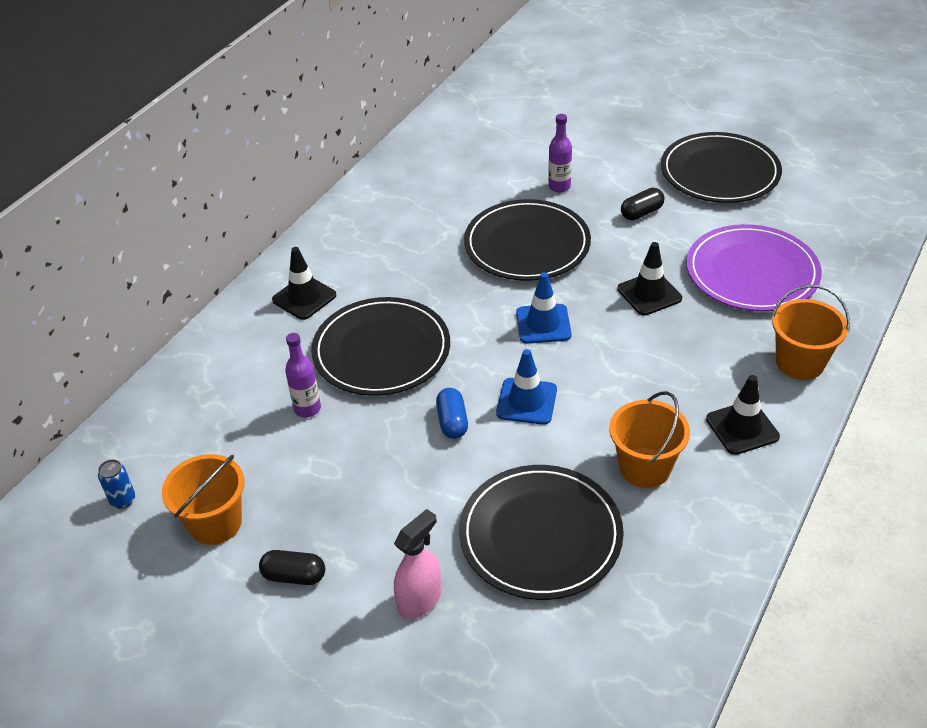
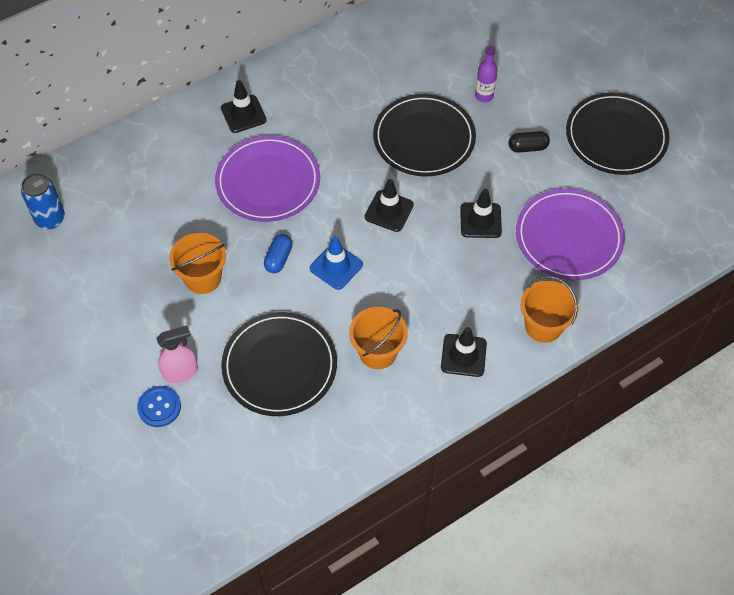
camera: 25 degrees right, 15 degrees up
blue can [98,459,135,509] -> blue can [21,173,65,229], size x1.72
orange bucket [162,454,244,545] -> orange bucket moved to [169,233,226,294]
black capsule [259,550,325,585] -> none
purple bottle [285,333,321,418] -> none
black plate [311,297,450,396] -> purple plate [215,136,320,222]
blue traffic cone [516,272,572,344] -> black traffic cone [365,179,414,232]
none -> blue button [137,386,181,427]

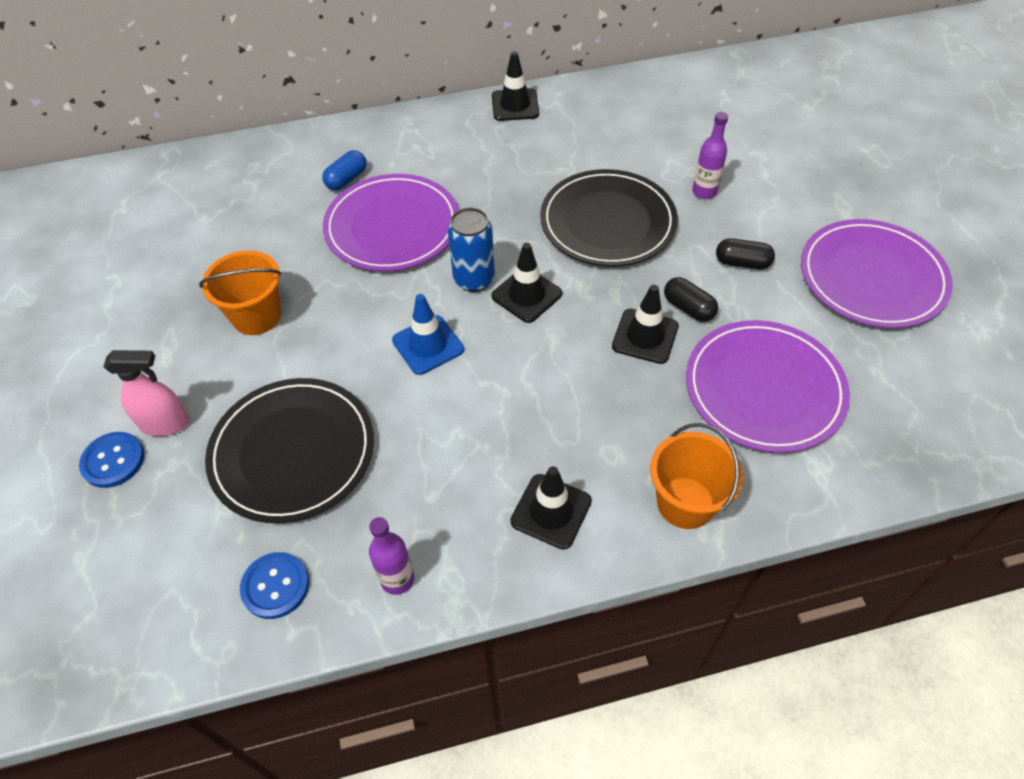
camera: 20 degrees right, 5 degrees down
blue can [21,173,65,229] -> blue can moved to [448,207,495,292]
black traffic cone [221,80,267,133] -> black traffic cone moved to [492,51,539,121]
blue capsule [264,234,293,273] -> blue capsule moved to [322,150,366,190]
orange bucket [349,307,408,369] -> none
black plate [566,92,670,175] -> purple plate [801,219,953,328]
none -> blue button [240,552,309,619]
none -> purple bottle [369,517,414,595]
none -> black capsule [664,277,718,322]

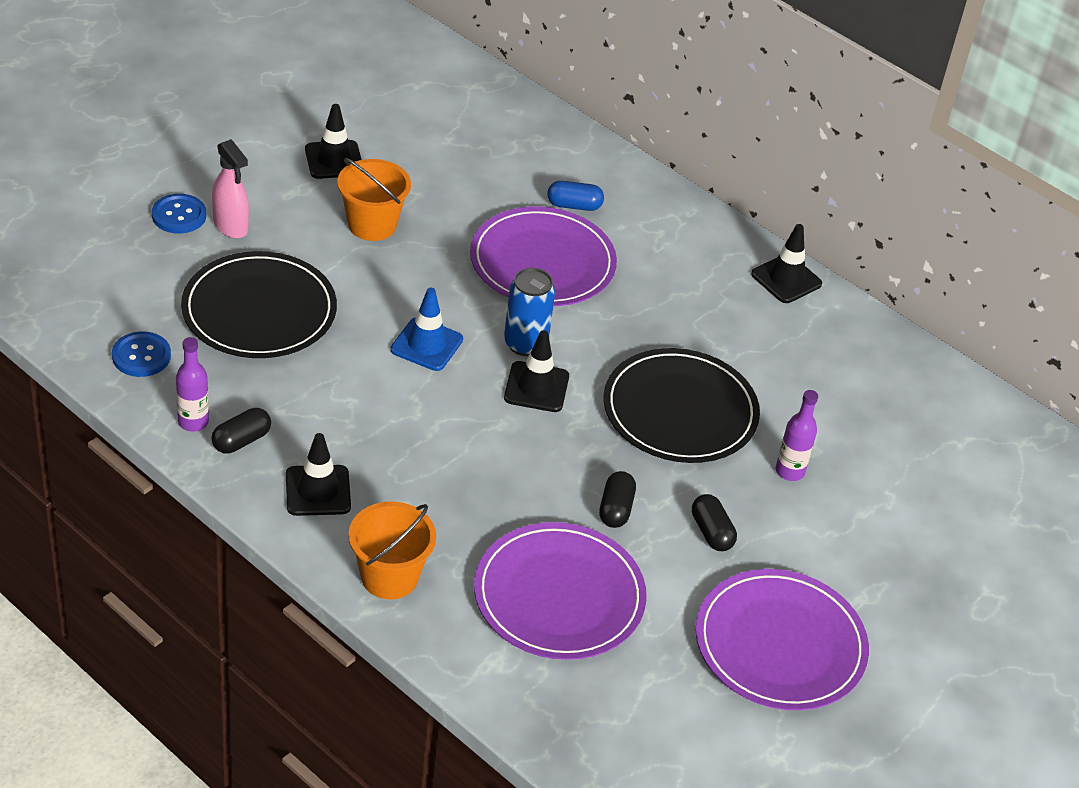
camera: 50 degrees right, 10 degrees down
black traffic cone [612,285,678,364] -> black traffic cone moved to [305,104,362,179]
none -> black capsule [211,408,271,454]

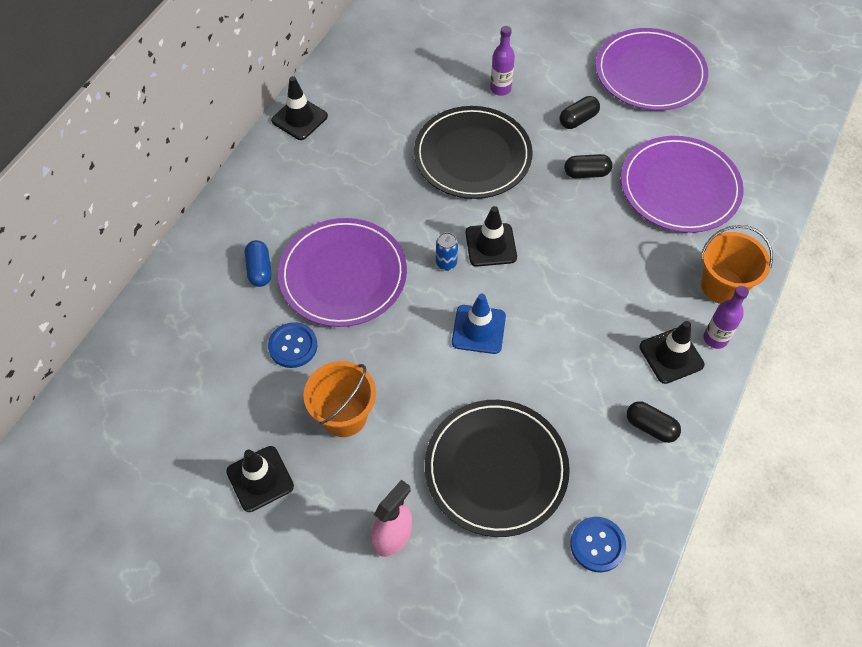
camera: 100 degrees left, 15 degrees up
blue button [152,194,206,234] -> blue button moved to [268,322,317,368]
purple bottle [176,337,209,432] -> purple bottle moved to [703,286,749,349]
blue can [504,268,555,356] -> blue can [436,232,458,271], size x0.58

